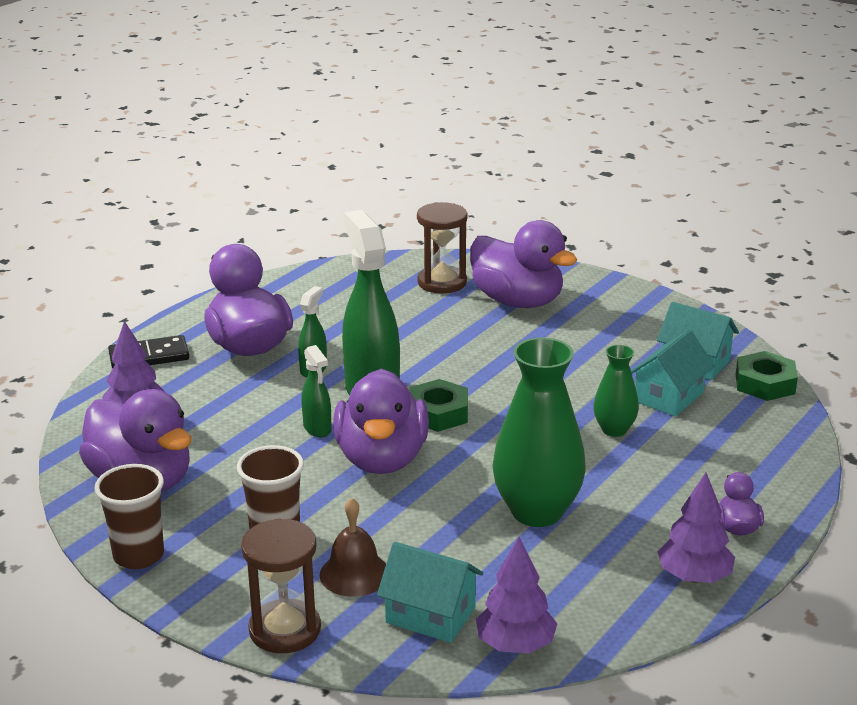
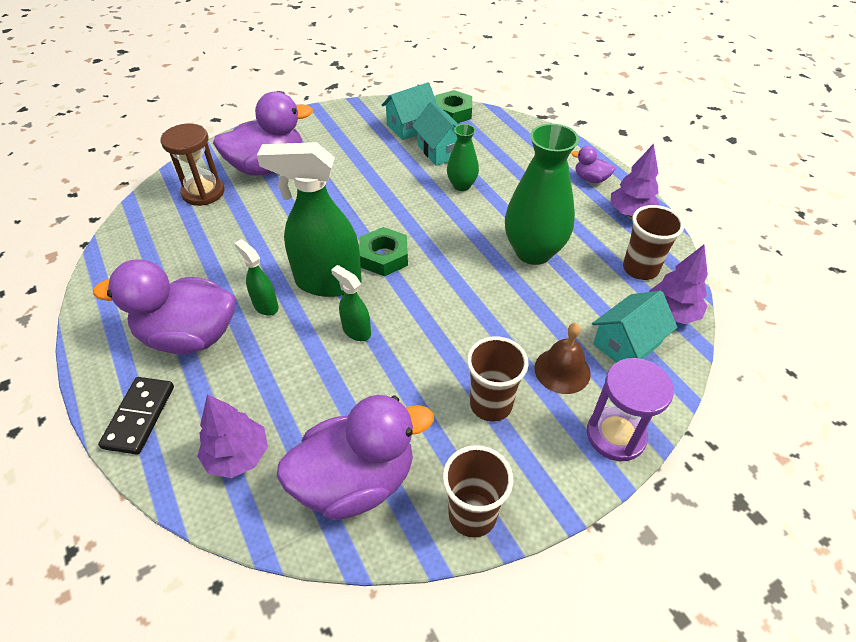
camera: 65 degrees left, 20 degrees up
brown hourglass [241,518,321,653] -> purple hourglass [587,358,674,461]
green spray bottle [301,345,332,437] -> green spray bottle turned 135 degrees counterclockwise [331,265,371,341]
purple duck [333,369,429,474] -> none
none -> brown cup [623,205,684,280]

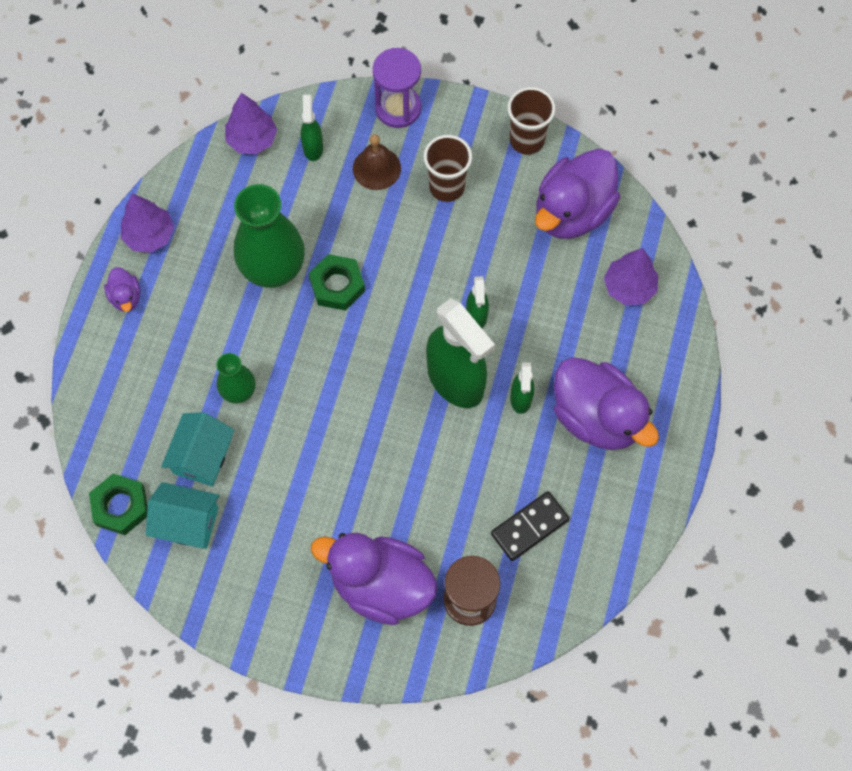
camera: 135 degrees left, 20 degrees up
black domino [98,377,174,455] -> black domino moved to [491,491,570,561]
purple duck [276,395,434,520] -> purple duck turned 75 degrees counterclockwise [535,149,620,239]
green nut [359,227,408,276] -> green nut moved to [309,254,365,311]
turquoise house [592,291,677,363] -> green spray bottle [301,95,323,161]
brown cup [623,205,684,280] -> none

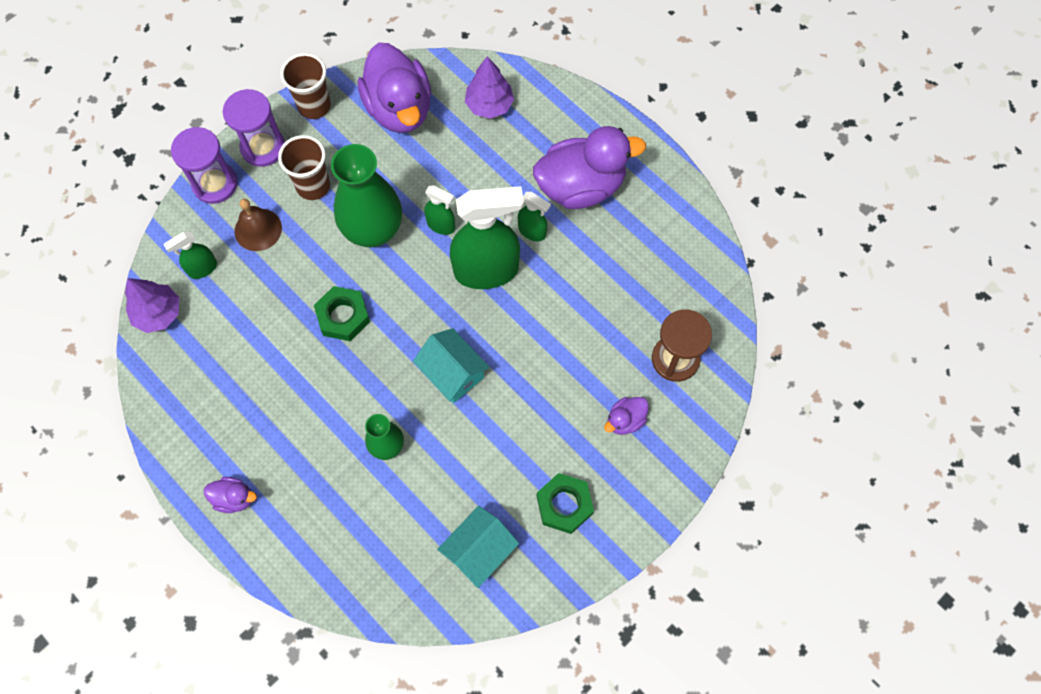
camera: 60 degrees left, 0 degrees up
green nut [89,474,148,535] -> green nut moved to [537,473,594,534]
purple tree [121,194,174,253] -> none
turquoise house [161,412,234,486] -> turquoise house moved to [413,328,490,403]
green vase [234,184,305,288] -> green vase moved to [331,144,402,247]
green spray bottle [301,95,323,161] -> green spray bottle turned 60 degrees counterclockwise [163,232,217,279]
purple duck [311,533,437,625] -> purple duck [604,397,649,435], size x0.45
black domino [491,491,570,561] -> none
none -> purple hourglass [223,89,285,167]

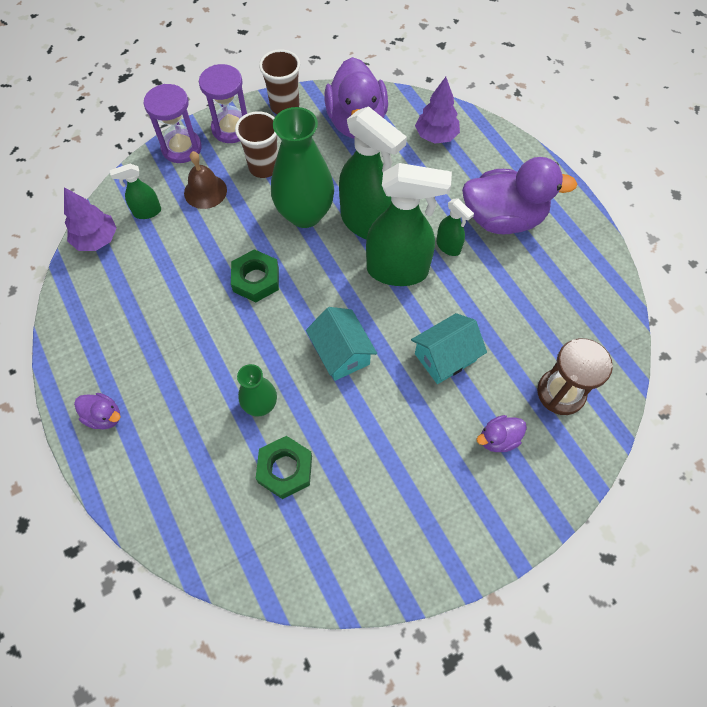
camera: 15 degrees right, 5 degrees down
green spray bottle [424,185,455,235] -> green spray bottle [339,106,407,239], size x2.10
turquoise house [437,506,519,588] -> turquoise house moved to [411,313,487,384]
green nut [537,473,594,534] -> green nut moved to [256,436,312,499]

